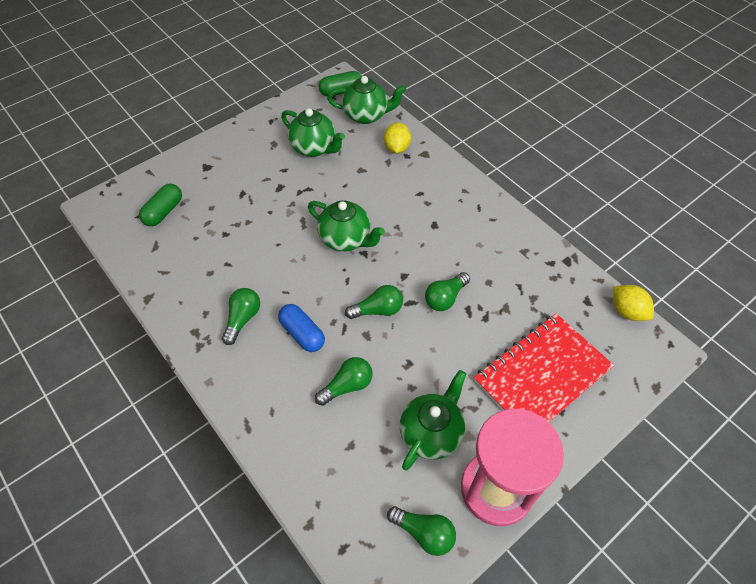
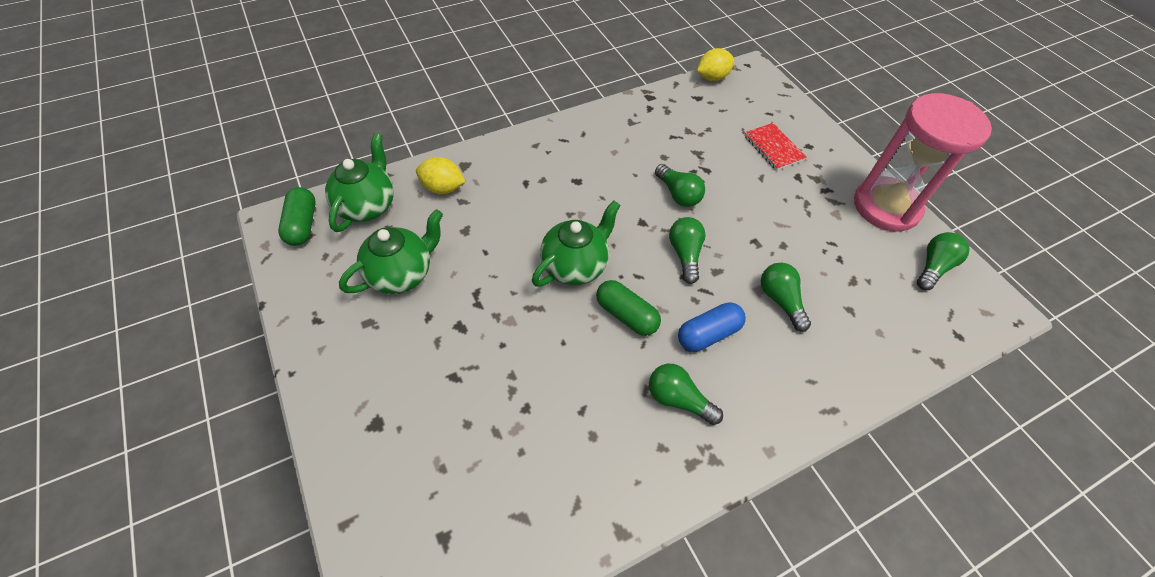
camera: 80 degrees left, 0 degrees up
green capsule [139,184,182,226] -> green capsule moved to [596,280,661,336]
green teapot [400,370,466,470] -> none
red notebook [474,313,614,422] -> red notebook [744,123,807,170], size x0.49

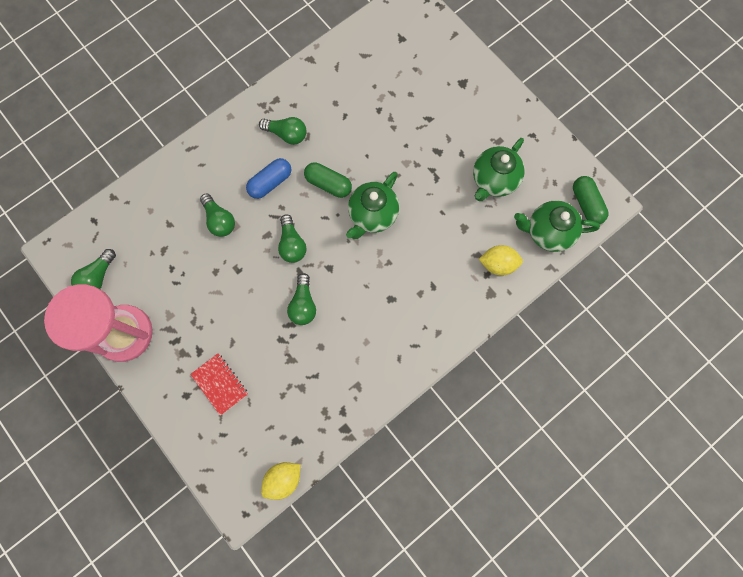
camera: 170 degrees right, 20 degrees up
green teapot [325,133,394,232] -> green teapot turned 90 degrees clockwise [514,200,600,252]
green light bulb [655,164,705,207] -> green light bulb turned 135 degrees counterclockwise [287,273,316,325]

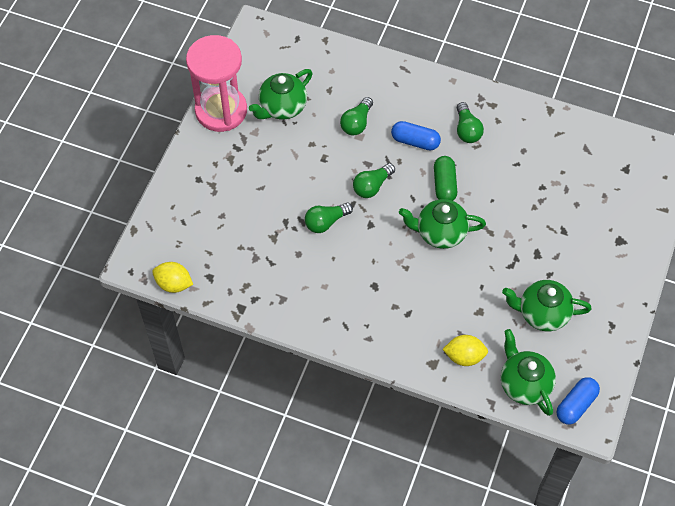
camera: 60 degrees right, 15 degrees down
green light bulb [71,249,116,289] -> none
red notebook [190,353,248,416] -> none
yellow lemon [479,245,523,276] -> yellow lemon turned 60 degrees counterclockwise [443,335,488,366]
green capsule [573,176,609,224] -> blue capsule [557,377,600,425]
none -> green teapot [249,69,312,120]

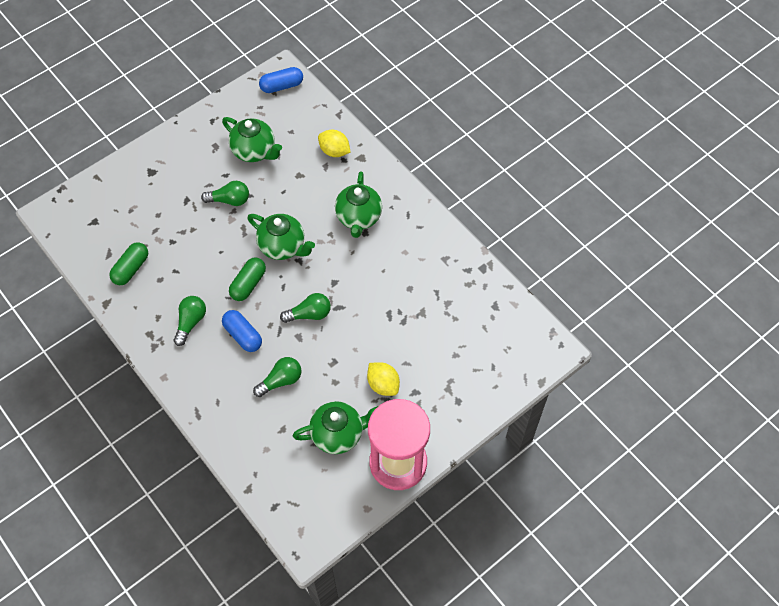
camera: 150 degrees left, 0 degrees up
yellow lemon [152,262,193,293] -> yellow lemon moved to [367,362,400,396]
green light bulb [305,203,353,233] -> green light bulb moved to [201,181,249,206]
green teapot [501,329,556,416] -> green teapot moved to [335,171,382,238]
none -> green capsule [109,242,148,285]

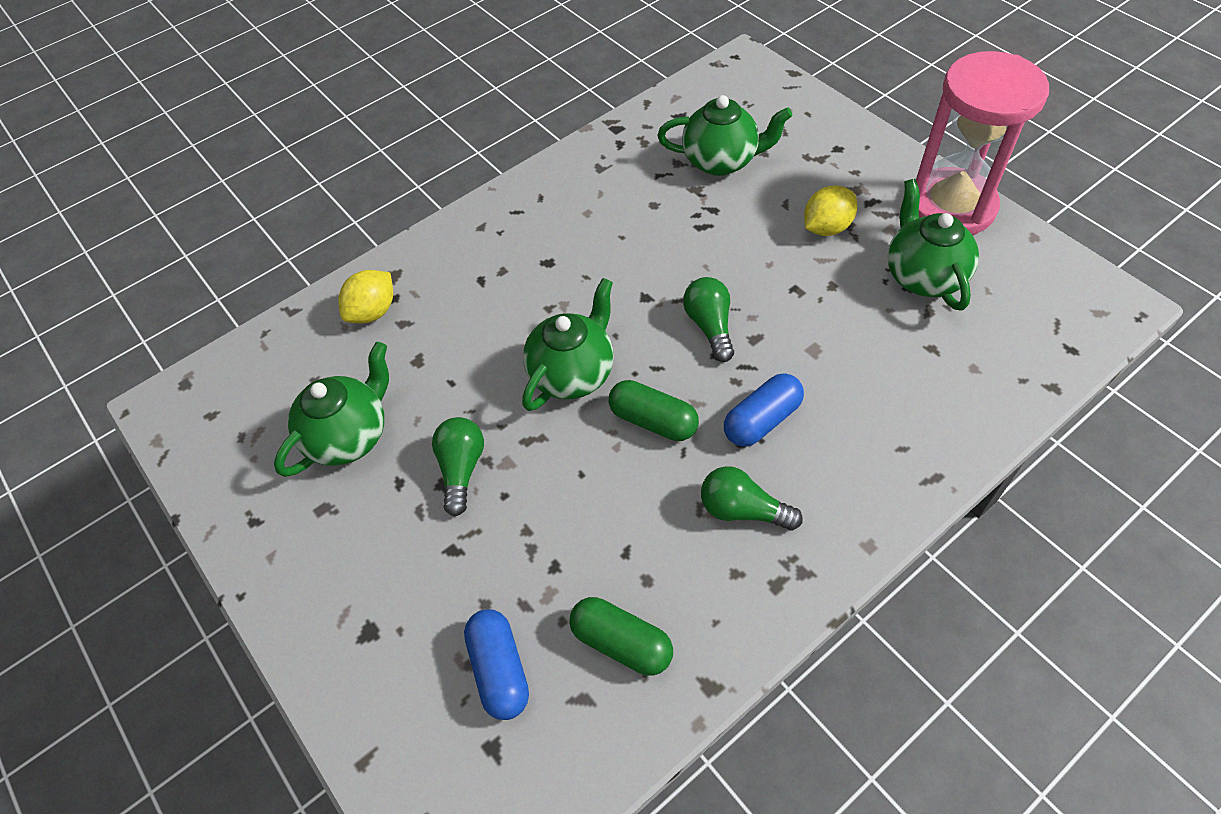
camera: 85 degrees left, 5 degrees down
green light bulb [253,357,302,397] -> none
blue capsule [259,67,303,93] -> blue capsule moved to [464,609,529,720]
green teapot [335,171,382,238] -> green teapot moved to [657,95,792,176]

